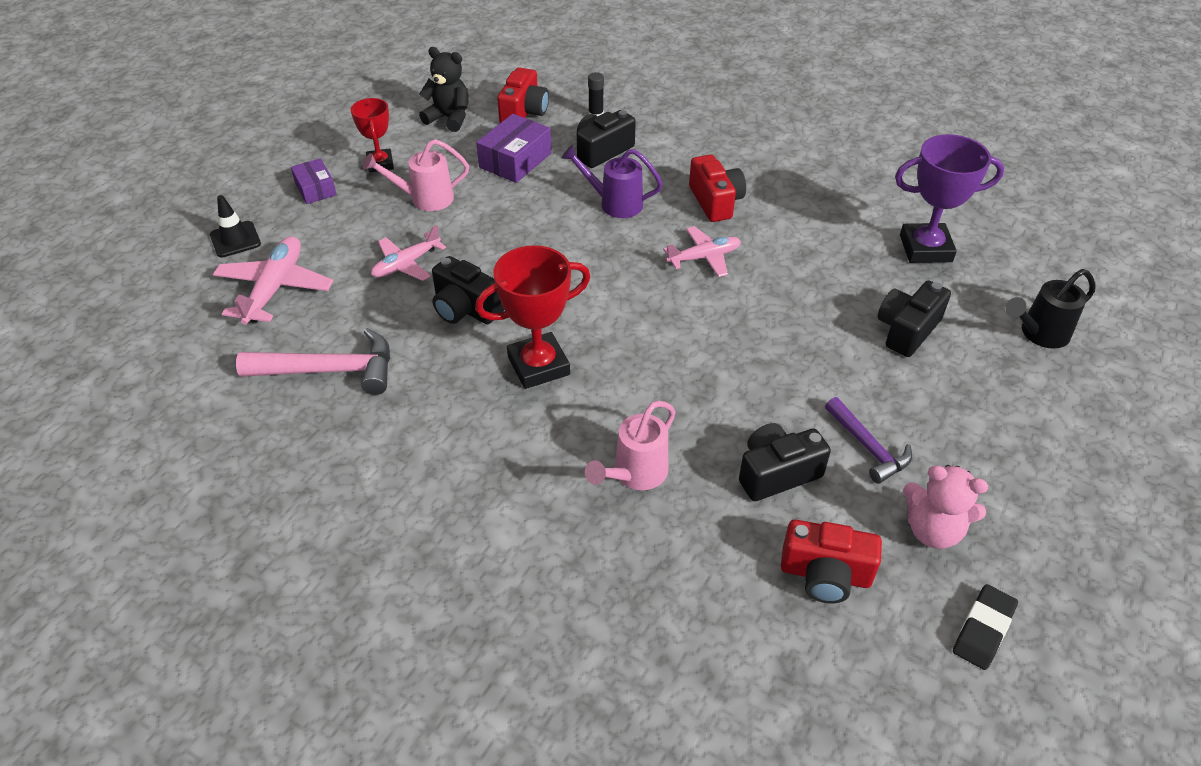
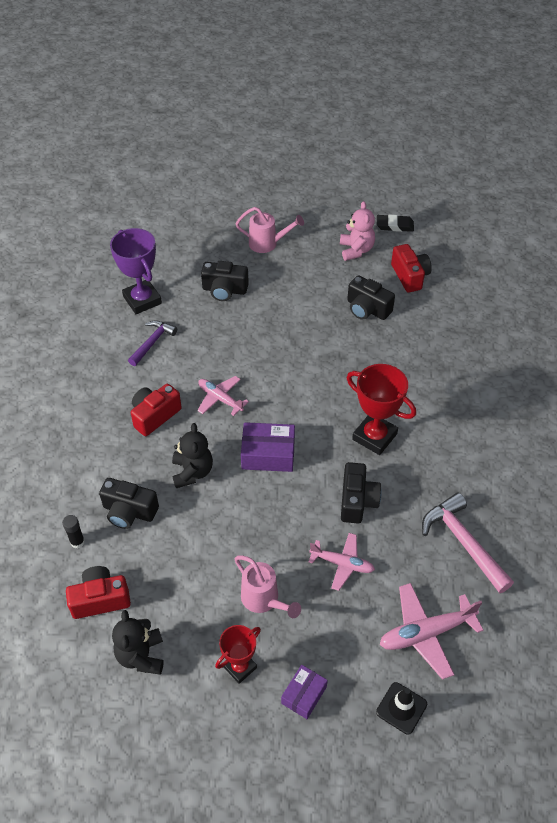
camera: 120 degrees left, 5 degrees up
purple box [476,114,552,183] -> purple box moved to [241,422,295,472]
purple watering can [562,145,663,218] -> black teddy bear [172,423,213,488]
pink watering can [585,401,676,490] -> pink watering can moved to [236,207,304,253]
purple hammer [825,397,912,484] -> purple hammer moved to [128,320,177,366]
black watering can [1005,269,1096,349] -> none

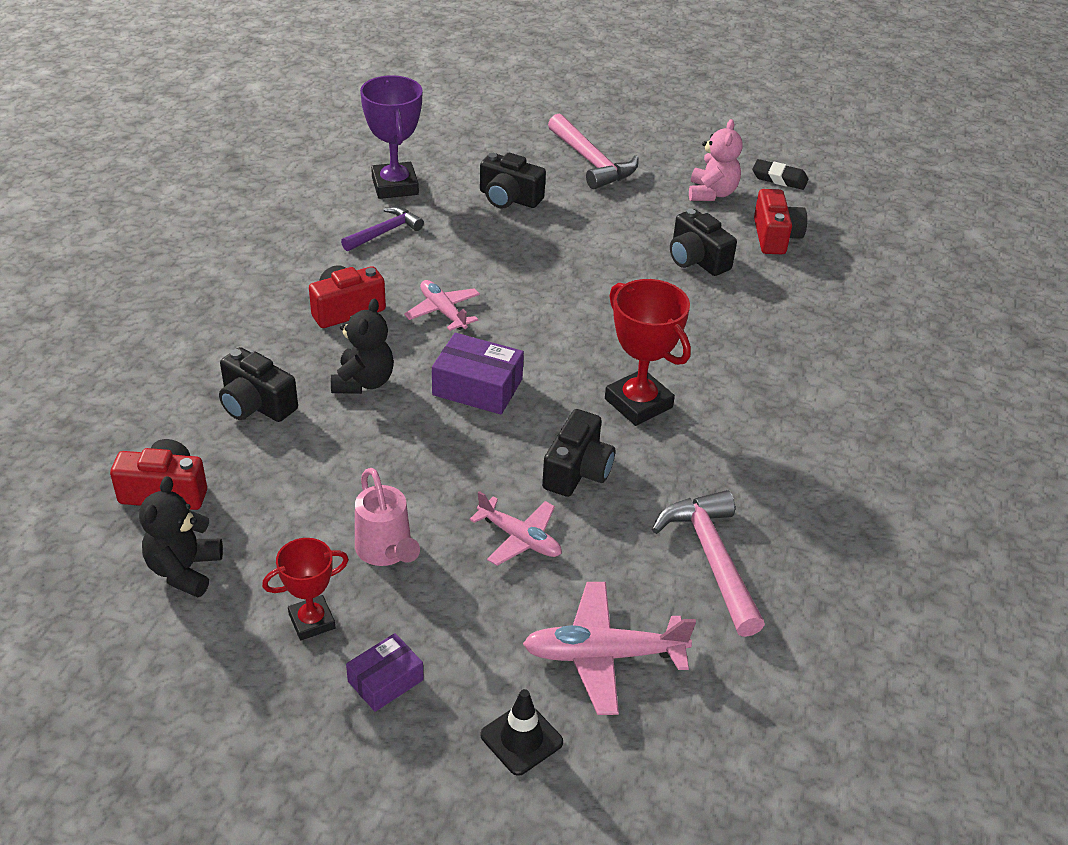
camera: 15 degrees right, 10 degrees down
black glue stick [62,515,85,548] -> none
pink watering can [236,207,304,253] -> pink hammer [548,114,639,189]

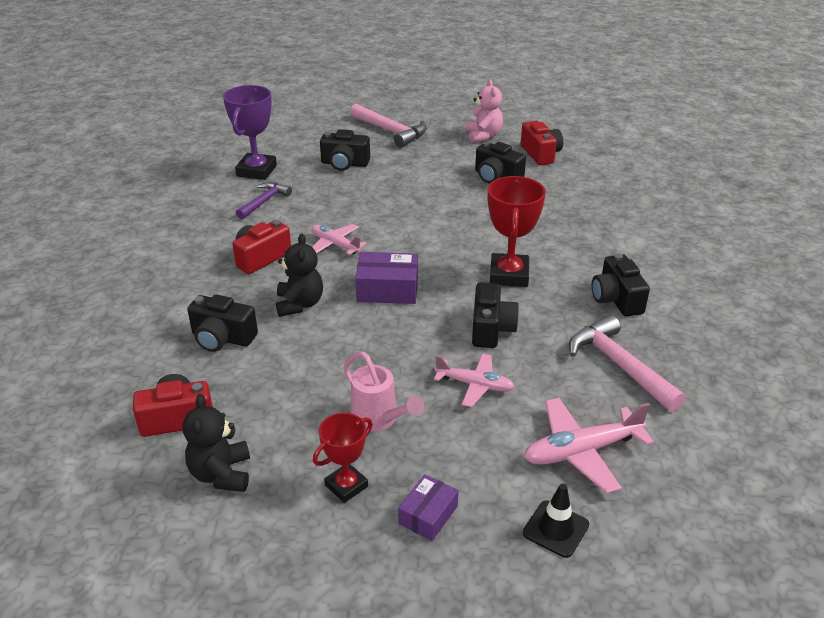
camera: 15 degrees left, 5 degrees down
purple trophy [360,75,423,199] -> purple trophy turned 45 degrees clockwise [223,85,277,180]
red trophy [605,279,691,426] -> red trophy turned 60 degrees clockwise [487,176,546,287]
black eraser [752,159,808,190] -> none
none -> black camera [592,253,650,317]

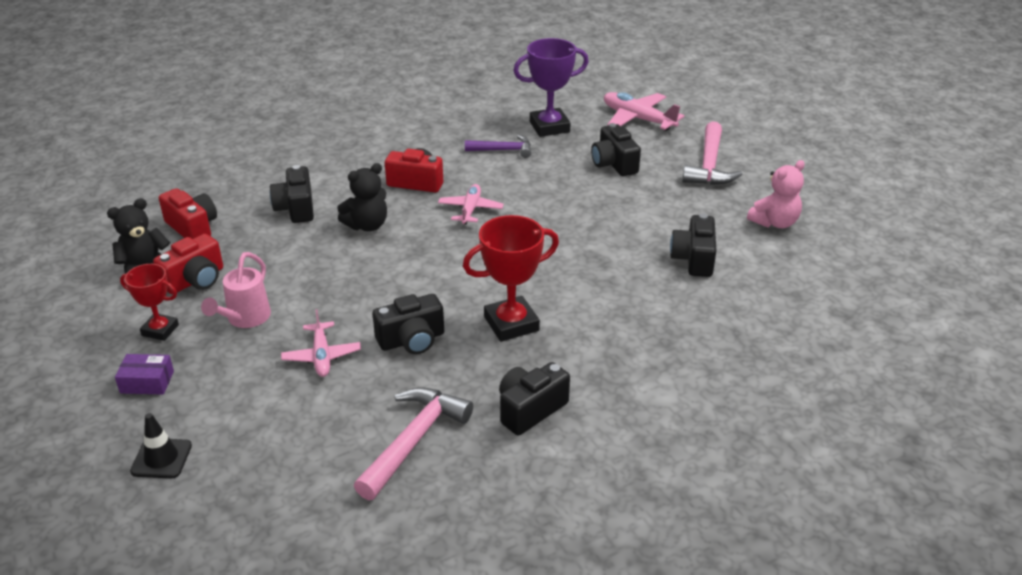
camera: 60 degrees right, 0 degrees up
purple box [355,252,418,304] -> none
red camera [521,121,563,165] -> red camera moved to [153,234,223,294]
pink plane [524,398,654,494] -> pink plane moved to [604,92,684,131]

